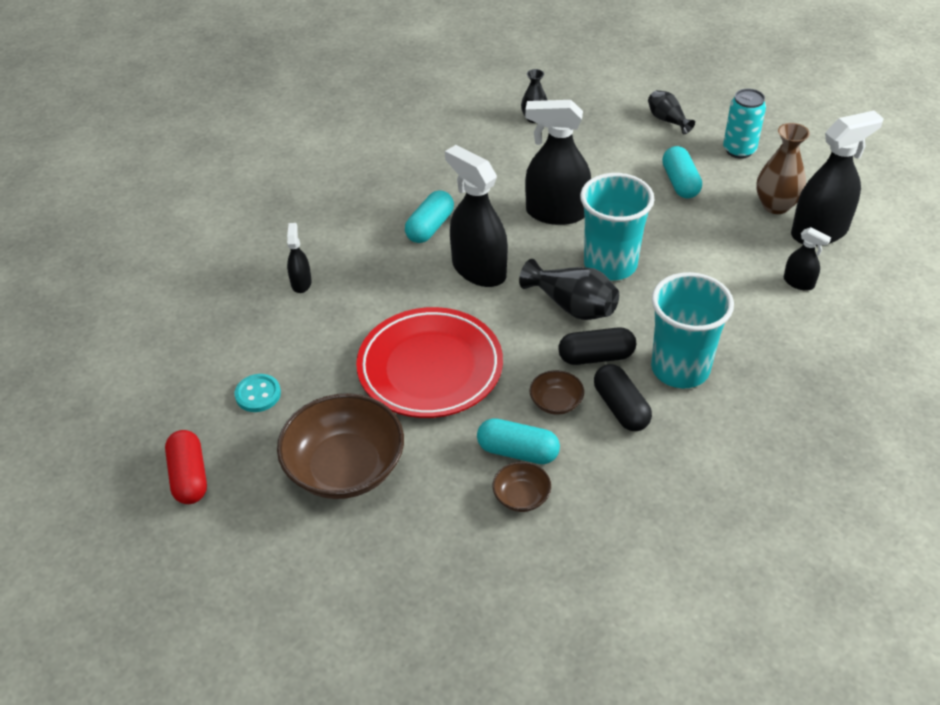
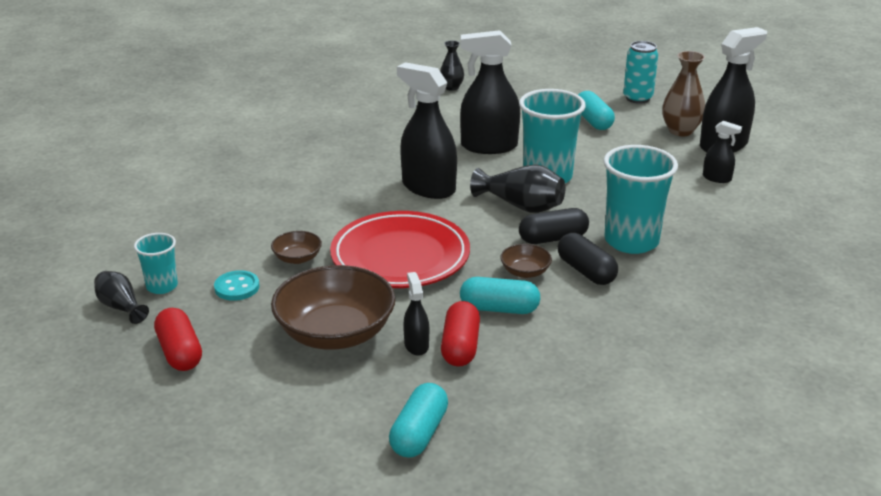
camera: 10 degrees left, 15 degrees down
black spray bottle [287,223,312,293] -> black spray bottle moved to [403,272,429,356]
turquoise capsule [405,190,454,243] -> turquoise capsule moved to [389,383,448,458]
brown bowl [493,462,551,512] -> brown bowl moved to [271,231,322,264]
black vase [648,90,695,134] -> black vase moved to [94,271,149,324]
none -> turquoise cup [134,233,178,294]
none -> red capsule [441,301,480,366]

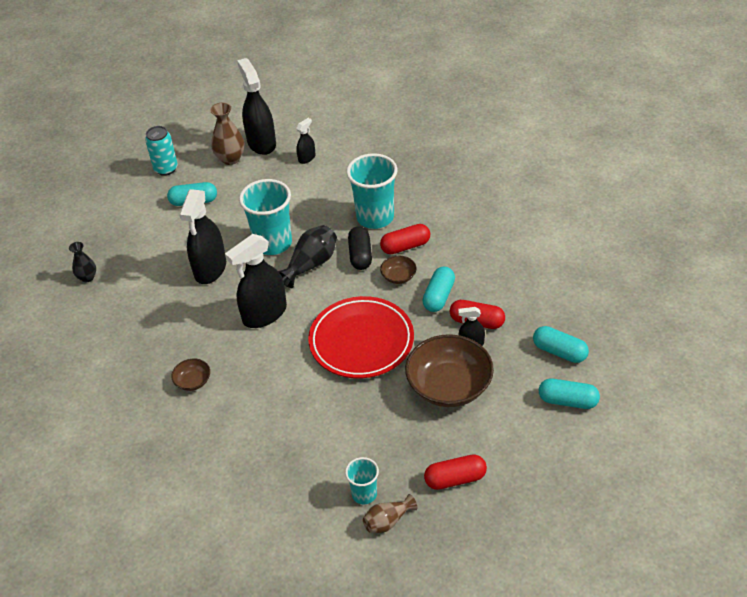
camera: 75 degrees left, 15 degrees up
black vase [94,271,149,324] -> brown vase [363,494,418,533]
turquoise button [214,270,259,301] -> none
brown bowl [271,231,322,264] -> brown bowl moved to [171,359,210,391]
black capsule [557,233,618,285] -> red capsule [380,224,430,254]
none -> turquoise capsule [539,379,600,409]

